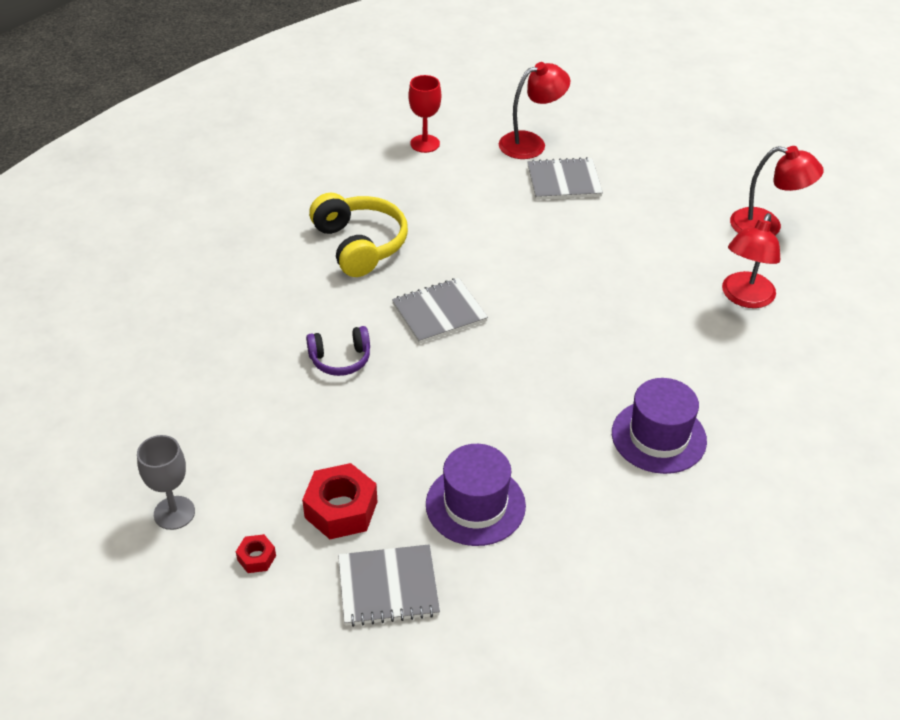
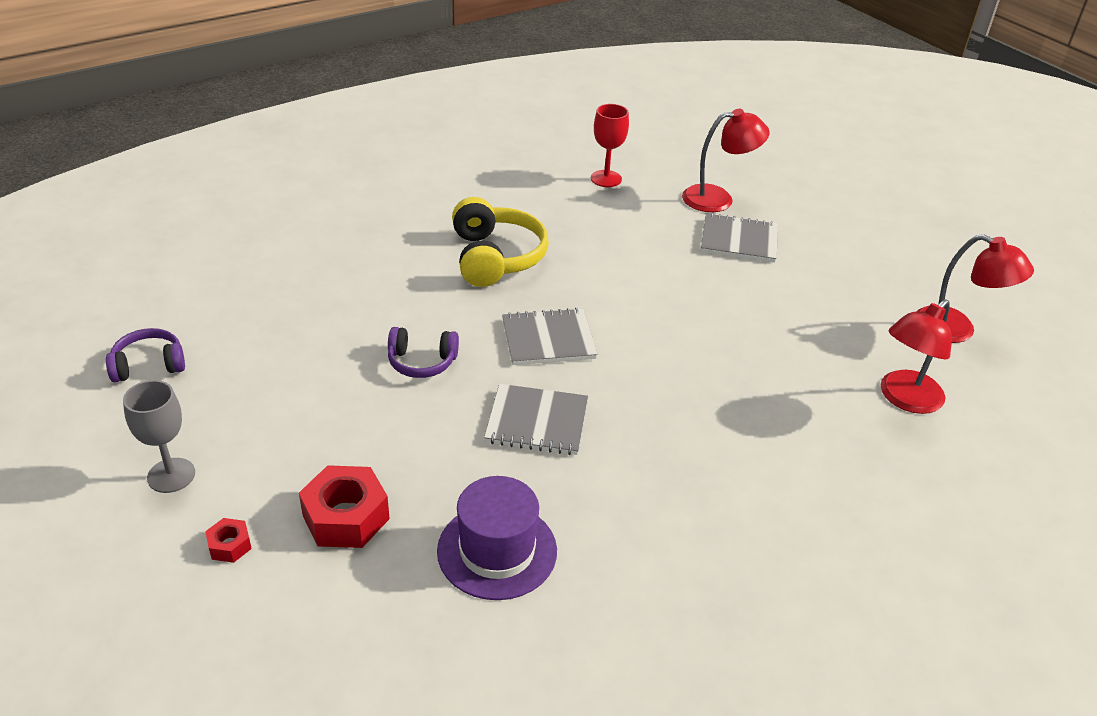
camera: 15 degrees right, 5 degrees down
grey notebook [338,545,440,627] -> grey notebook moved to [484,384,588,455]
purple hat [612,378,707,474] -> none
none -> purple headphones [106,328,185,382]

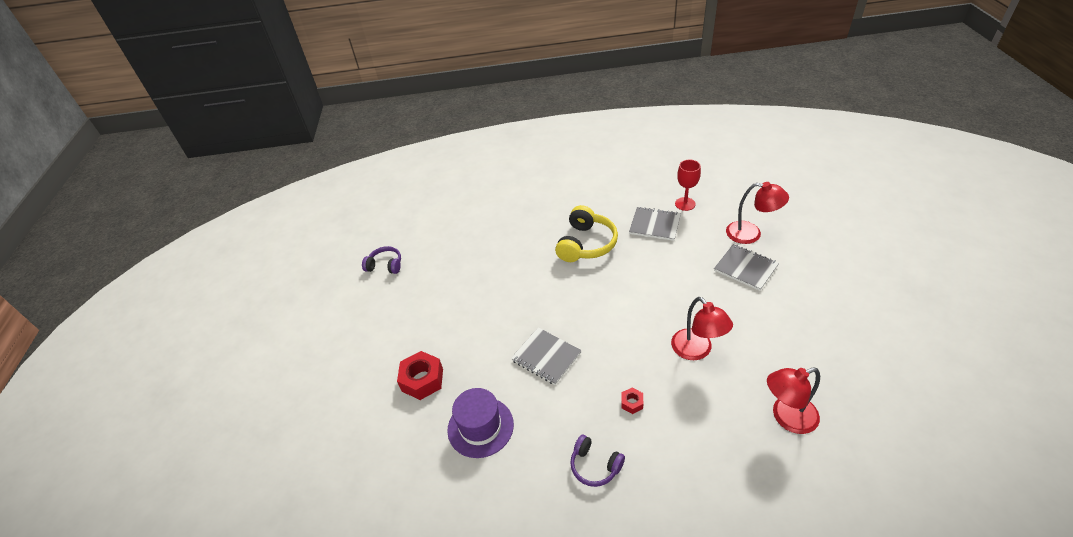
camera: 35 degrees right, 5 degrees up
grey goblet [123,380,195,493] -> none
red nut [205,518,252,563] -> red nut moved to [621,388,643,414]
purple headphones [388,327,459,378] -> purple headphones moved to [570,434,625,487]
grey notebook [502,308,598,365] -> grey notebook moved to [629,207,681,241]
red lamp [918,234,1034,343] -> red lamp moved to [671,297,733,360]

